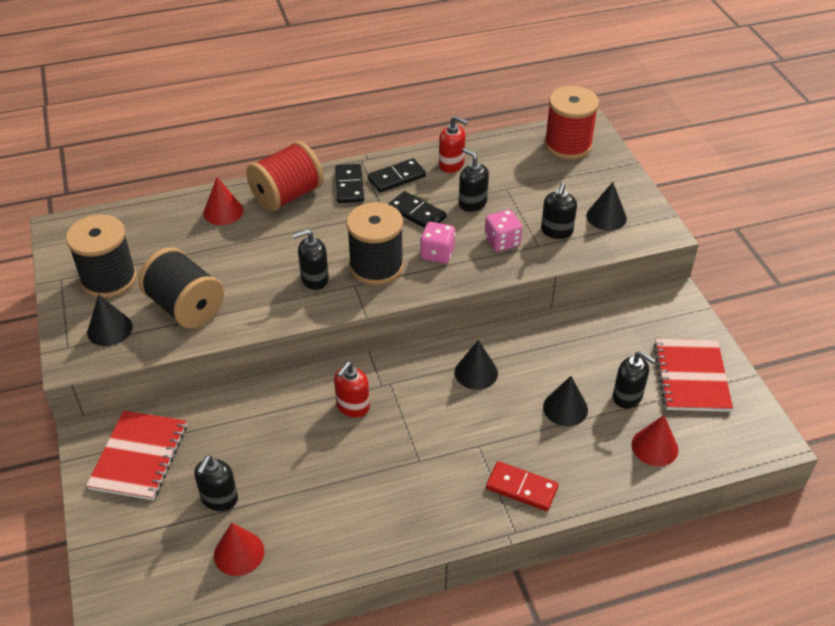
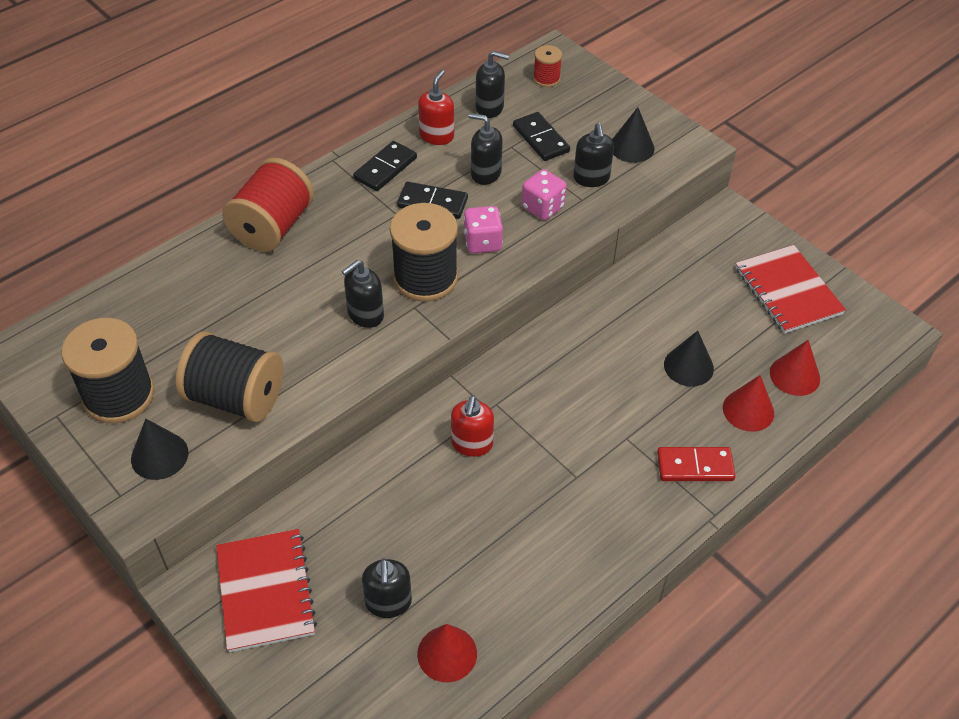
camera: 25 degrees left, 5 degrees up
red cone [203,177,243,225] -> red cone moved to [723,375,774,432]
black domino [335,164,364,203] -> black domino moved to [513,112,570,161]
red soap dispenser [439,116,468,173] -> red soap dispenser turned 75 degrees counterclockwise [418,70,454,145]
black cone [455,340,498,390] -> none
red spool [544,86,599,160] -> red spool [533,45,562,87], size x0.49
black soap dispenser [613,351,656,408] -> black soap dispenser moved to [476,51,509,118]

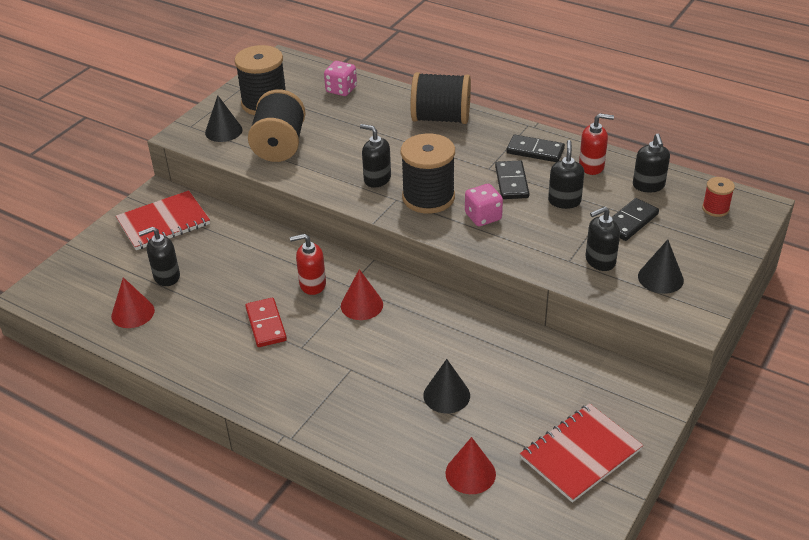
camera: 75 degrees right, 10 degrees down
red spool [222,157,314,252] -> black spool [410,72,471,124]
pink dice [521,169,567,220] -> pink dice moved to [324,61,357,96]
red domino [657,447,735,481] -> red domino moved to [245,298,287,347]
red cone [723,375,774,432] -> red cone moved to [341,269,383,320]

